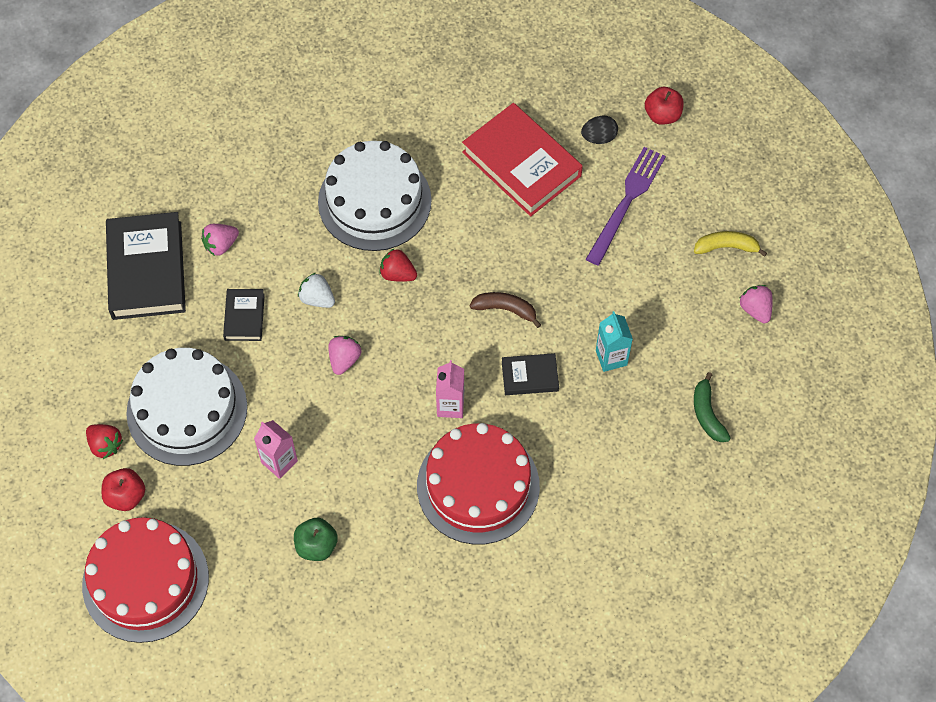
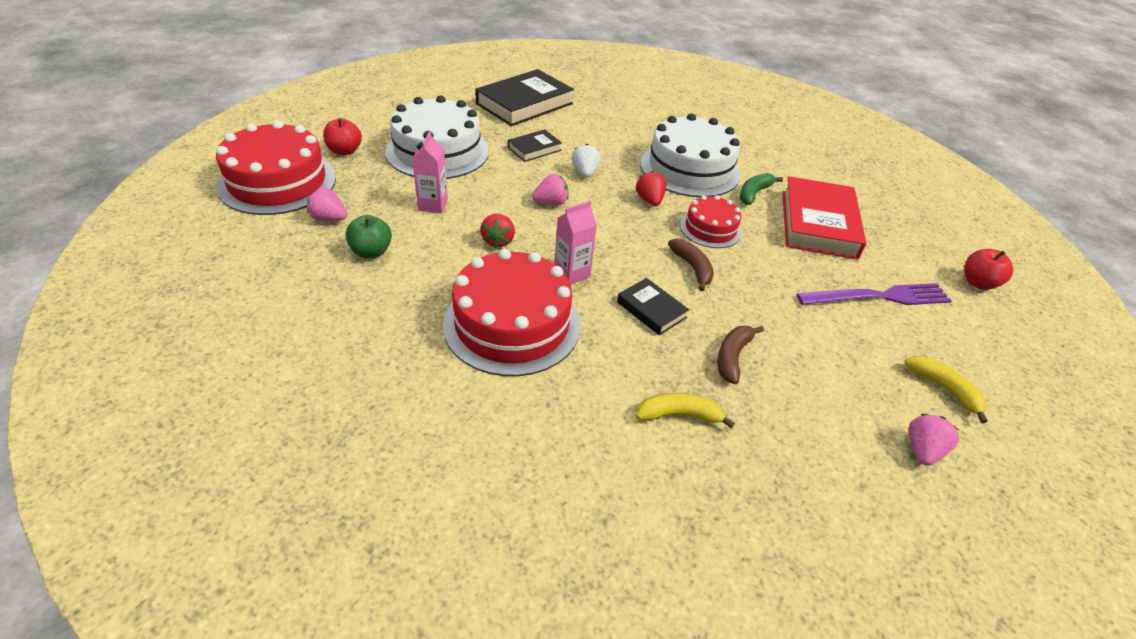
camera: 50 degrees right, 20 degrees down
red strawberry [86,424,123,459] -> red strawberry moved to [480,214,515,248]
pink strawberry [201,224,239,256] -> pink strawberry moved to [307,188,347,221]
black egg [581,116,618,144] -> none
turquoise carton [596,311,633,372] -> brown banana [717,326,764,384]
green banana [694,372,731,442] -> green banana moved to [740,173,783,205]
none -> yellow banana [636,393,735,428]
none -> red cake [680,195,742,248]

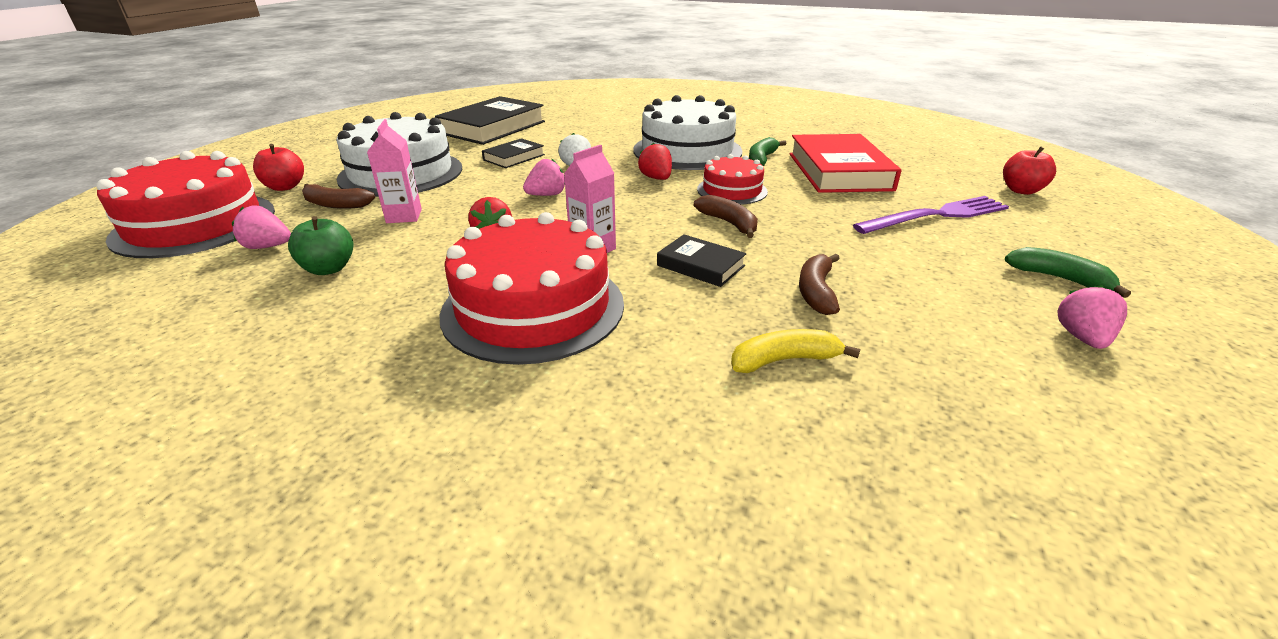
camera: 10 degrees left, 10 degrees down
yellow banana [904,356,988,423] -> green banana [1005,247,1131,298]
none -> brown banana [302,184,375,209]

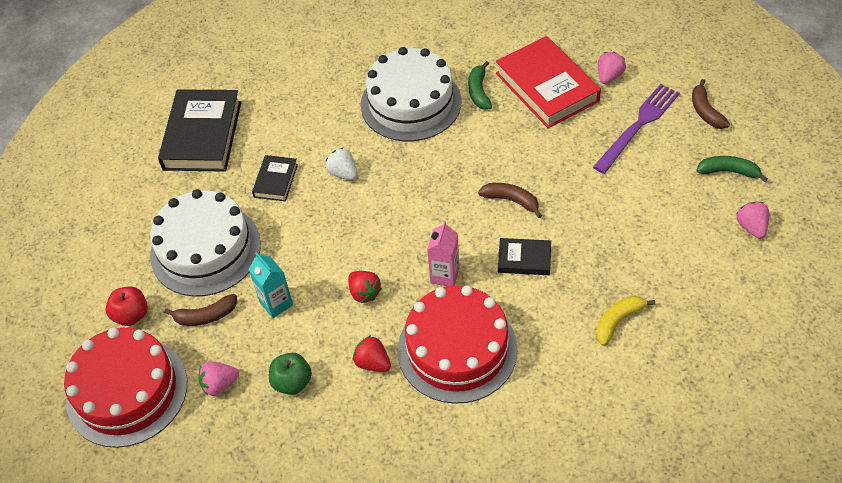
camera: 25 degrees left, 20 degrees up
pink carton [367,119,422,223] -> turquoise carton [248,252,293,318]
pink strawberry [523,158,565,196] -> pink strawberry moved to [598,52,626,84]
red strawberry [638,143,672,180] -> red strawberry moved to [353,335,391,372]
red cake [697,154,768,205] -> none
brown banana [799,254,840,315] -> brown banana moved to [692,79,730,129]
red apple [1003,146,1056,195] -> none

